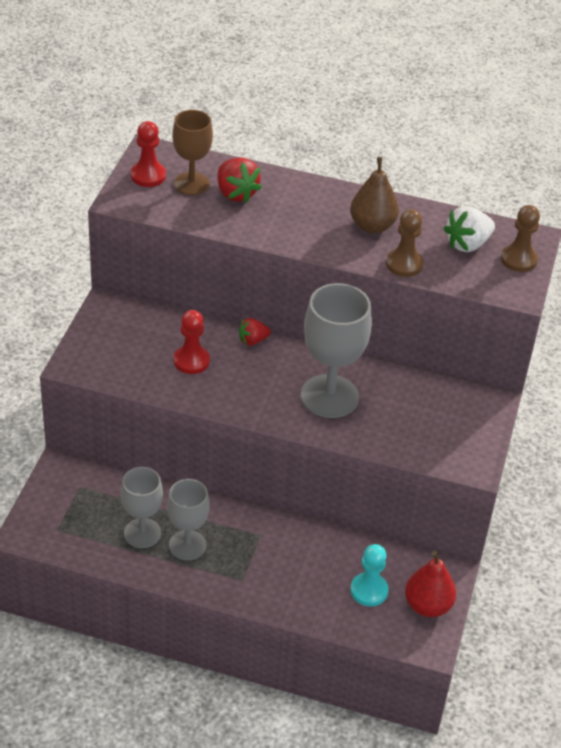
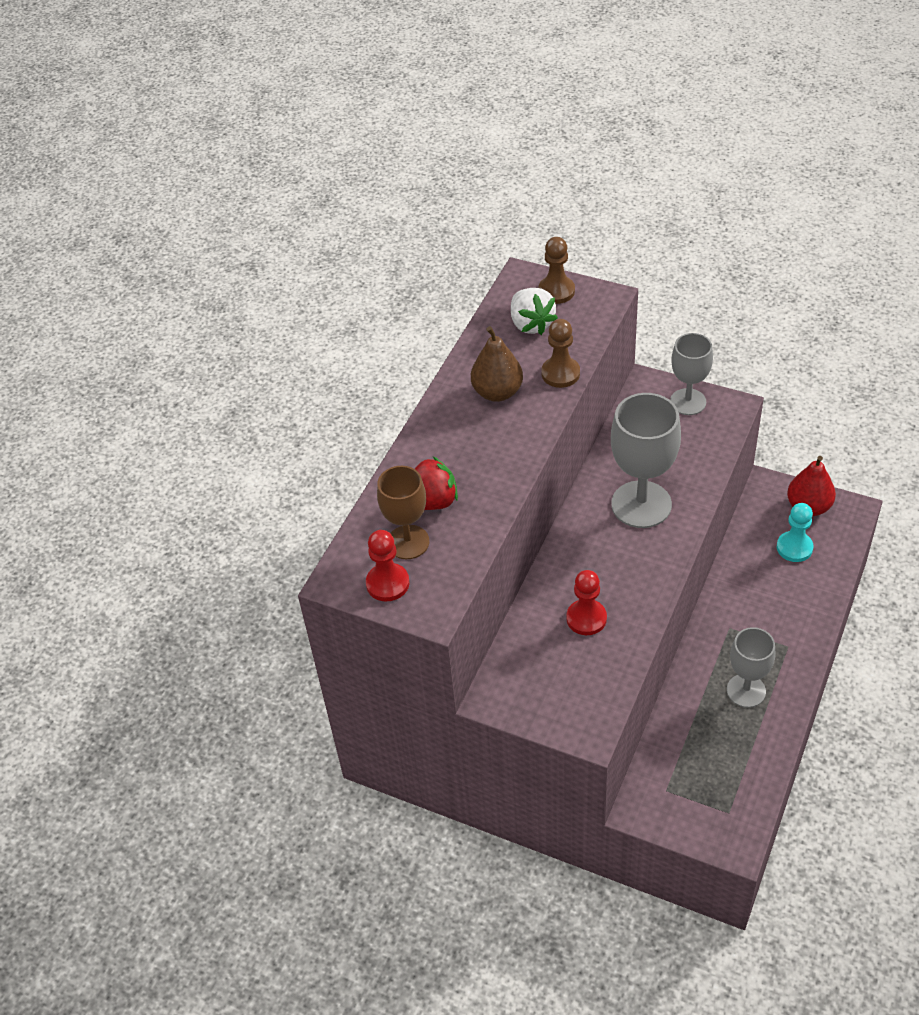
camera: 75 degrees left, 5 degrees up
grey goblet [121,467,163,548] -> grey goblet moved to [670,333,713,415]
red strawberry [239,318,271,345] -> none

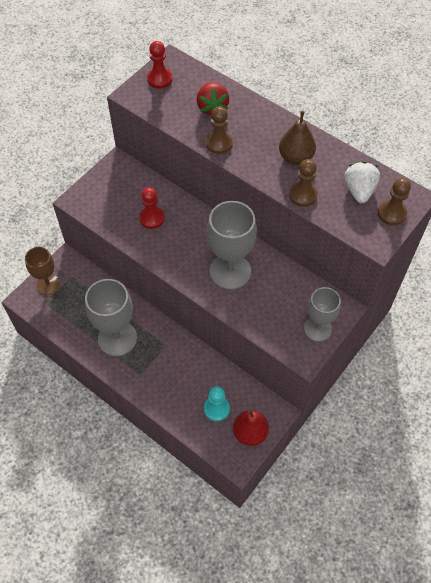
camera: 100 degrees right, 10 degrees up
brown goblet [377,466,429,559] -> brown goblet moved to [25,247,60,295]
white strawberry [511,288,558,335] -> white strawberry turned 105 degrees clockwise [344,161,380,203]
grey goblet [727,627,775,708] -> grey goblet [85,279,137,356], size x1.57
none -> brown pawn [206,106,233,154]

